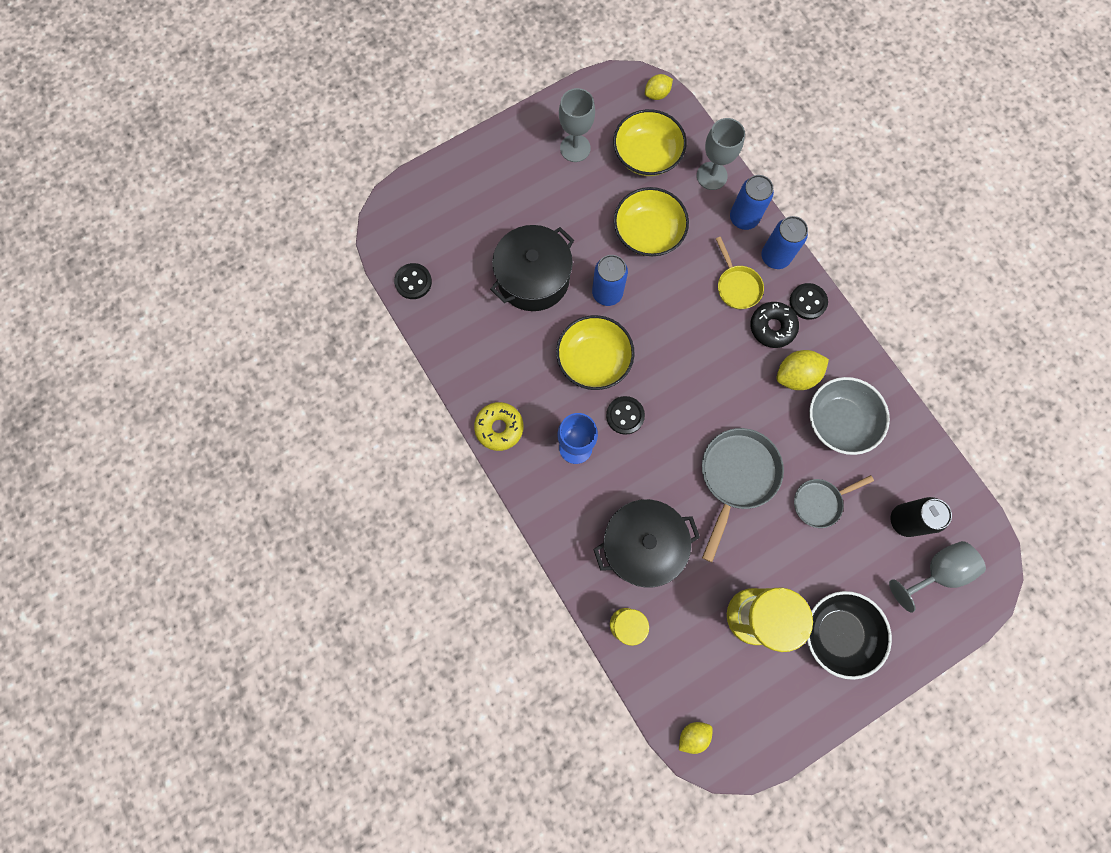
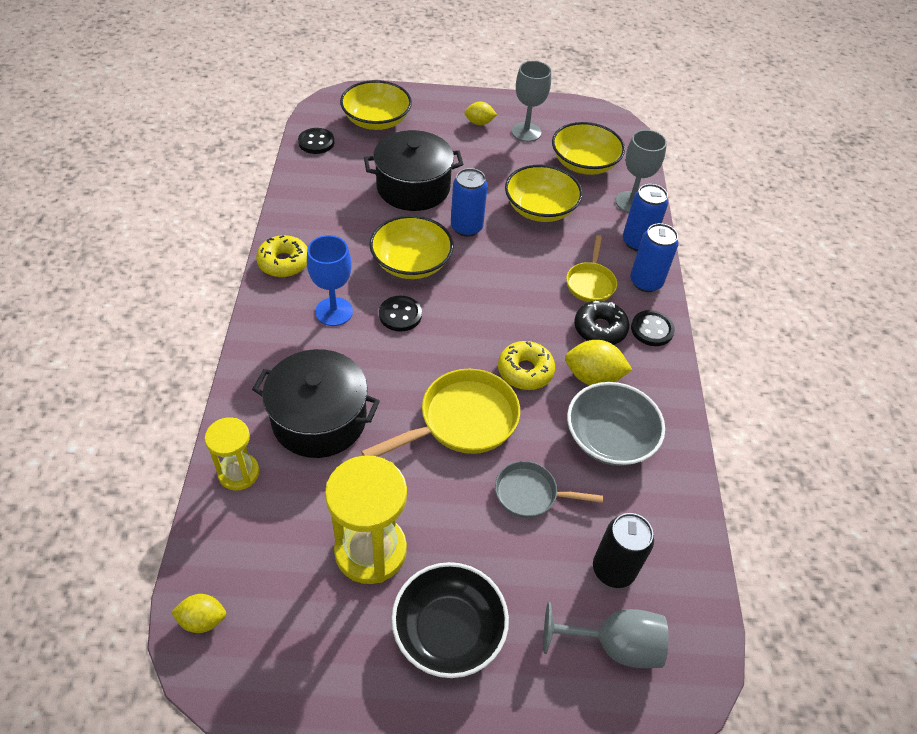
camera: 30 degrees right, 25 degrees down
yellow lemon [645,74,673,100] -> yellow lemon moved to [464,102,497,125]
grey pan [702,428,784,562] -> yellow pan [361,369,520,457]
none -> yellow bowl [340,80,412,130]
none -> yellow donut [498,341,555,390]

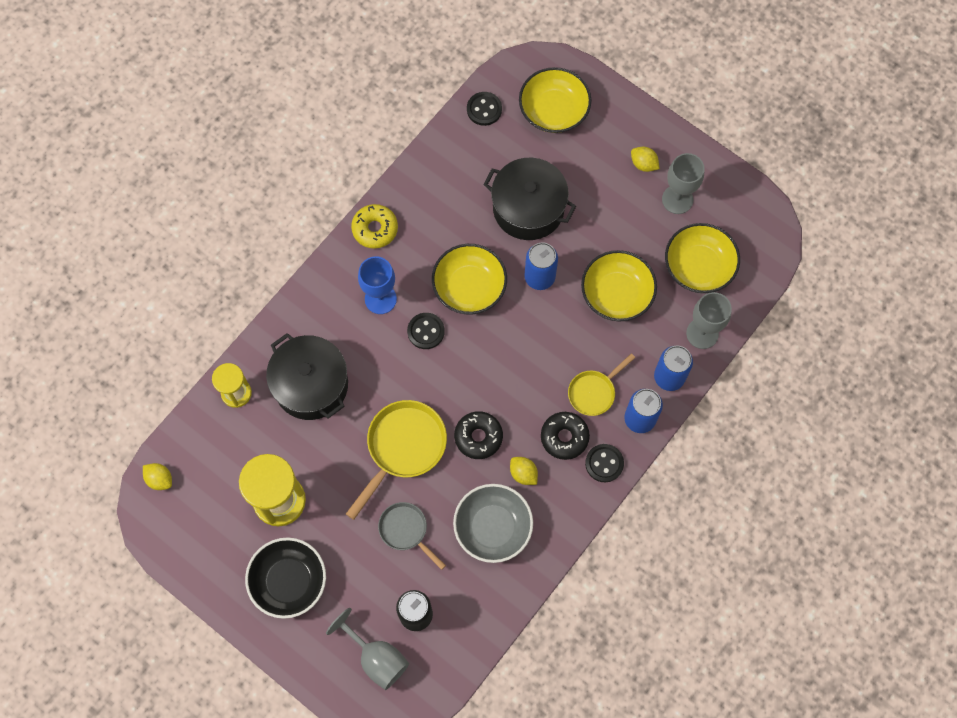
camera: 40 degrees right, 20 degrees up
yellow pan [361,369,520,457] -> yellow pan turned 60 degrees counterclockwise [346,400,447,520]
yellow donut [498,341,555,390] -> black donut [454,411,503,459]
yellow lemon [565,340,632,385] -> yellow lemon [510,457,538,485], size x0.64

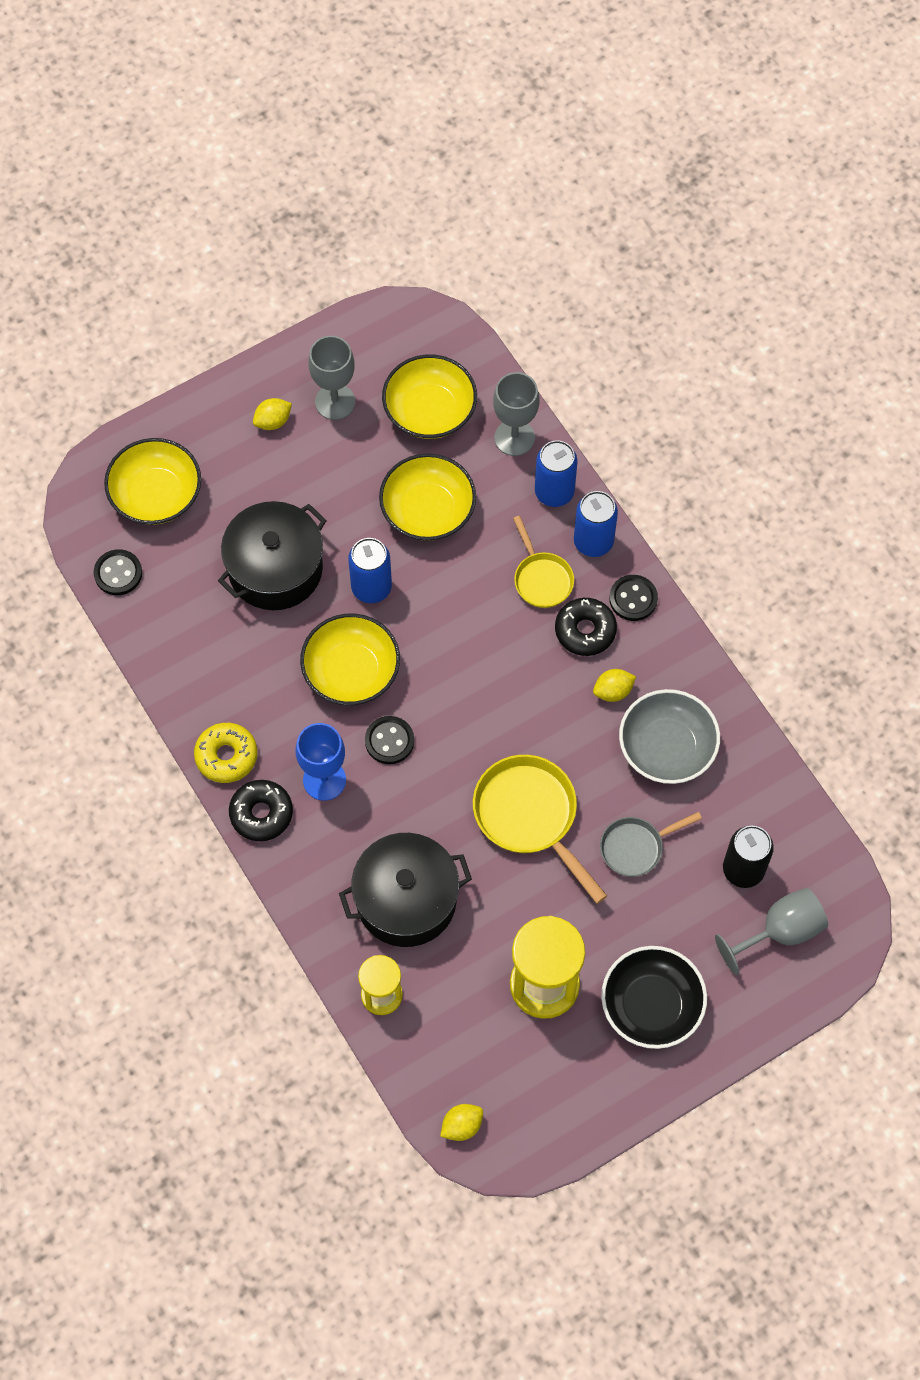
camera: 70 degrees left, 5 degrees down
black donut [454,411,503,459] -> black donut moved to [229,780,293,841]

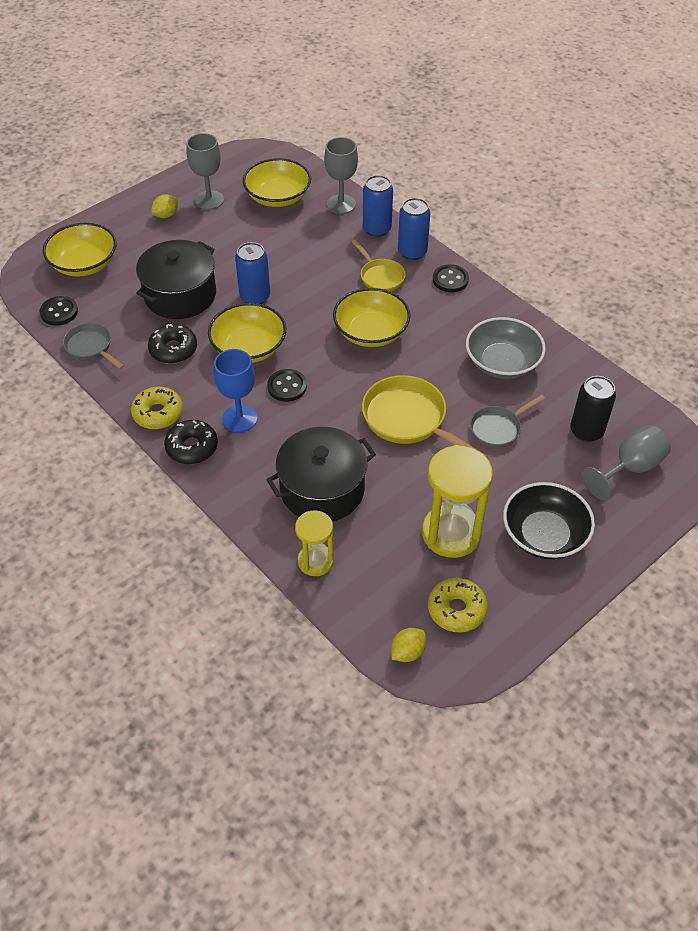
camera: 10 degrees left, 15 degrees down
yellow bowl [379,453,476,541] -> yellow bowl moved to [333,288,411,347]
black donut [555,598,617,656] -> black donut moved to [148,324,197,364]
yellow lemon [593,669,636,702] -> none
none -> grey pan [63,323,124,369]
none -> yellow donut [428,578,488,632]

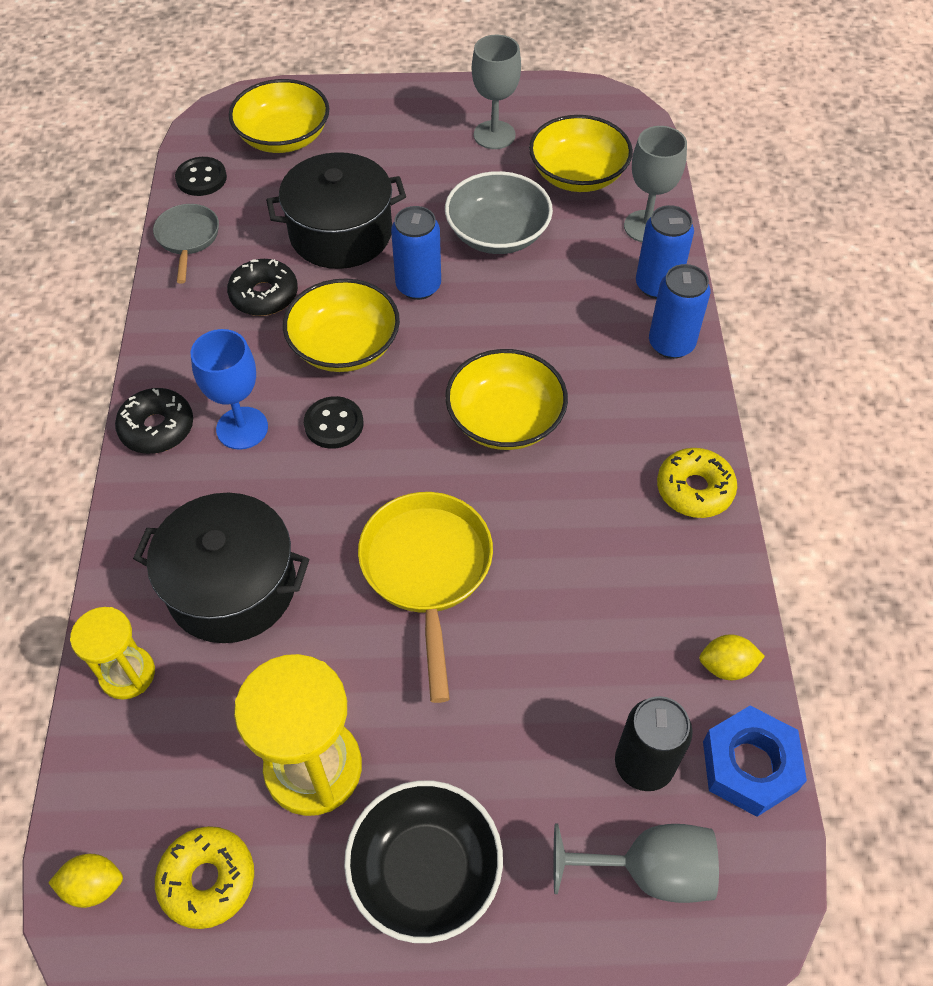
camera: 40 degrees right, 5 degrees up
yellow donut [131,387,183,429] -> yellow donut moved to [657,448,737,518]
yellow lemon [151,194,178,218] -> yellow lemon moved to [699,634,765,680]
yellow pan [352,240,406,292] -> none
black button [433,264,469,292] -> none
grey bowl [466,317,546,379] -> grey bowl moved to [445,171,553,254]
grey pan [470,394,545,448] -> none
none -> blue nut [703,706,807,817]

